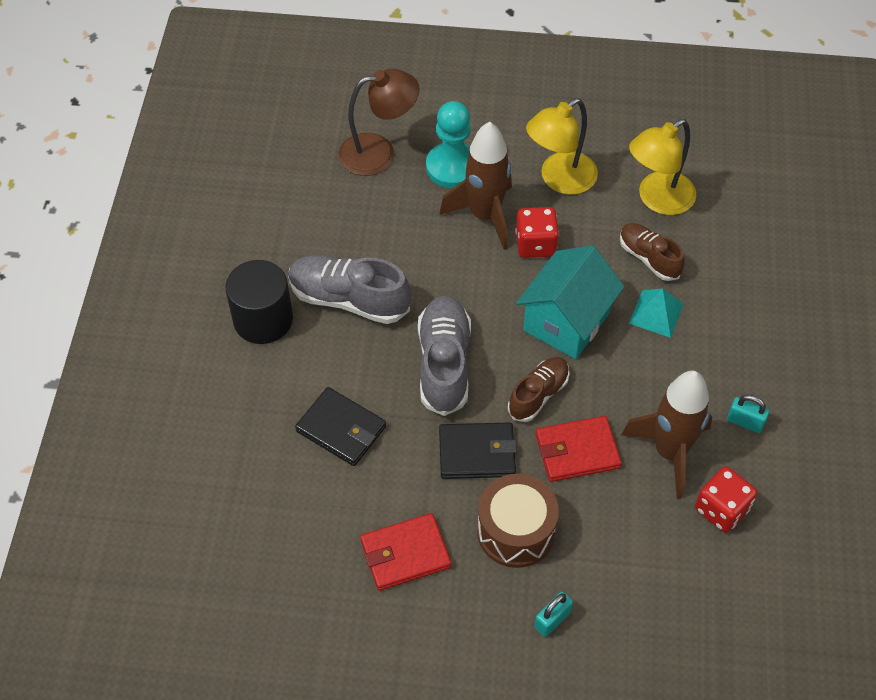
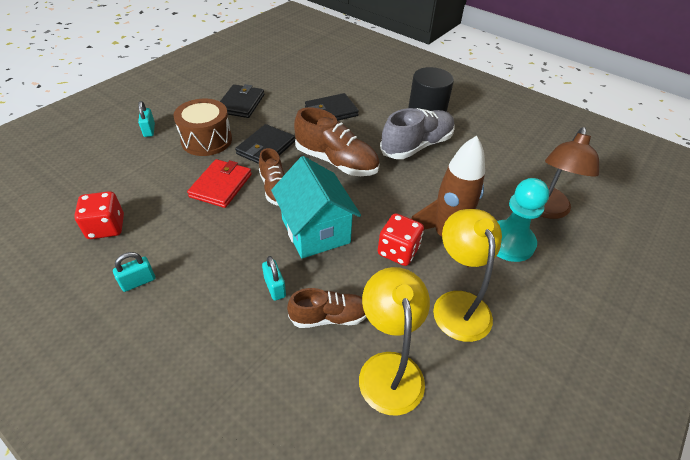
camera: 120 degrees right, 10 degrees down
red wallet [360,513,451,591] -> black wallet [220,84,264,118]
grey shoe [418,296,471,416] -> brown shoe [294,107,380,176]
brown rocket [622,370,712,499] -> none
turquoise pyramid [629,288,684,338] -> turquoise padlock [262,256,286,301]

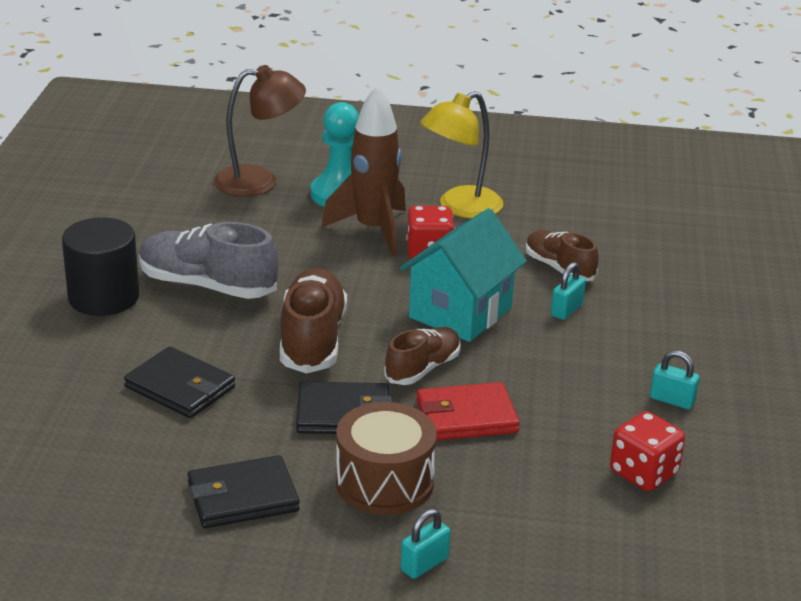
camera: 120 degrees left, 15 degrees down
yellow lamp [359,267,430,416] -> none

